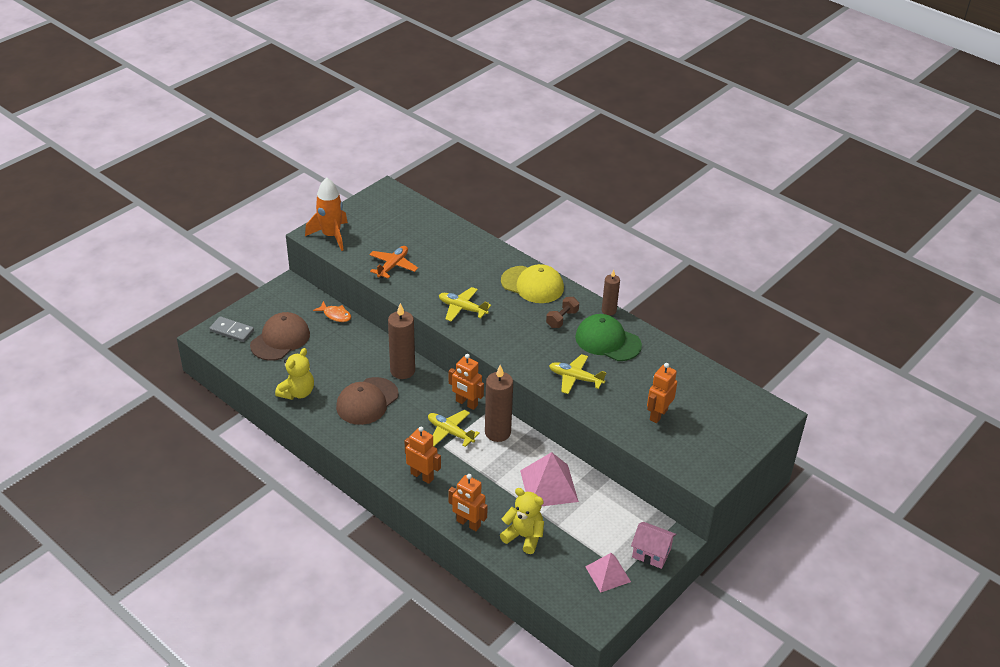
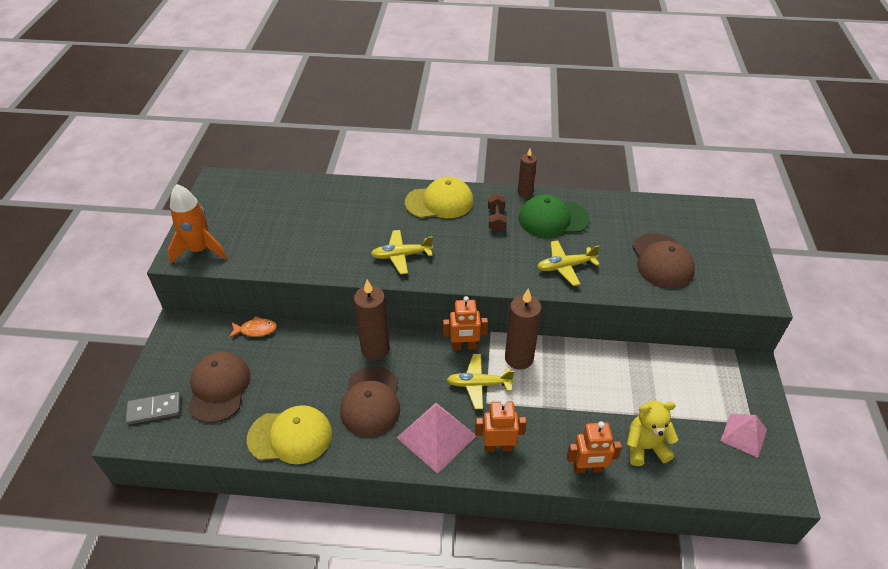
camera: 35 degrees left, 5 degrees up
yellow teddy bear [275,348,314,400] -> yellow cap [247,405,332,464]
orange plane [369,246,418,279] -> none
pink pyramid [520,452,579,506] -> pink pyramid moved to [397,403,476,474]
pink house [631,522,676,569] -> none
orange robot [647,363,677,423] -> brown cap [632,233,695,288]

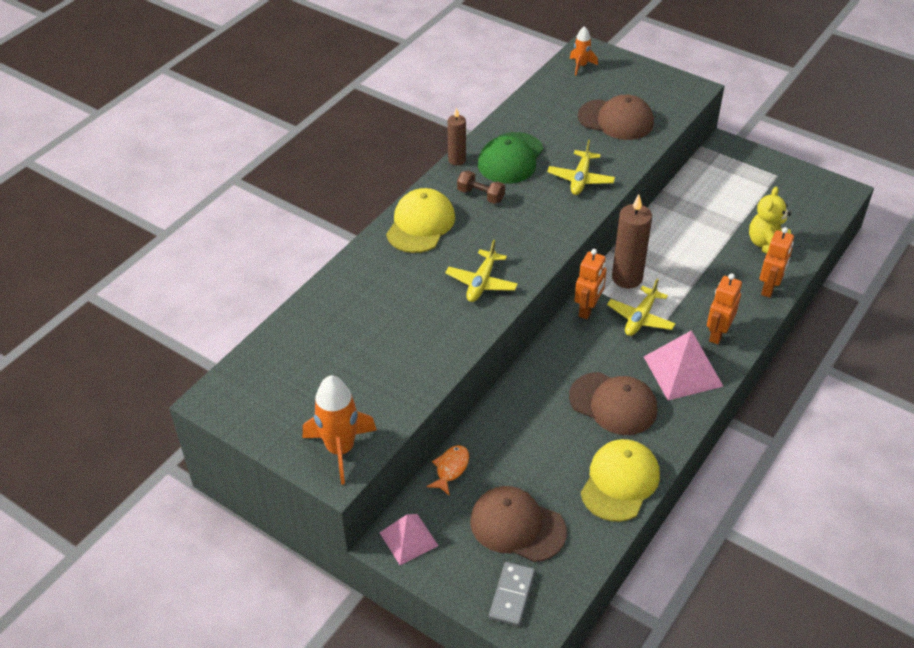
camera: 60 degrees left, 0 degrees up
brown candle [354,279,390,360] -> none
pink pyramid [721,414,767,458] -> pink pyramid moved to [379,514,438,565]
none -> orange rocket [570,26,598,75]

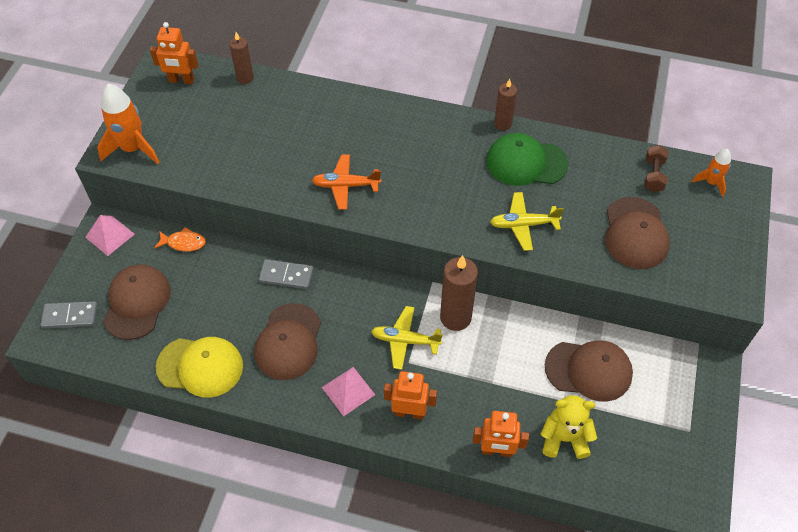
camera: 70 degrees right, 10 degrees up
yellow cap [386,188,455,253] -> none
yellow plane [445,240,518,302] -> orange plane [312,154,381,210]
brown dumbbell [457,171,505,204] -> brown dumbbell moved to [644,145,668,192]
orange robot [574,249,607,319] -> orange robot moved to [150,22,198,84]
pink pyramid [644,330,723,400] -> pink pyramid [322,367,375,416], size x0.65
none -> brown candle [229,32,254,84]
none -> grey domino [259,259,314,289]
none -> brown cap [545,340,633,402]

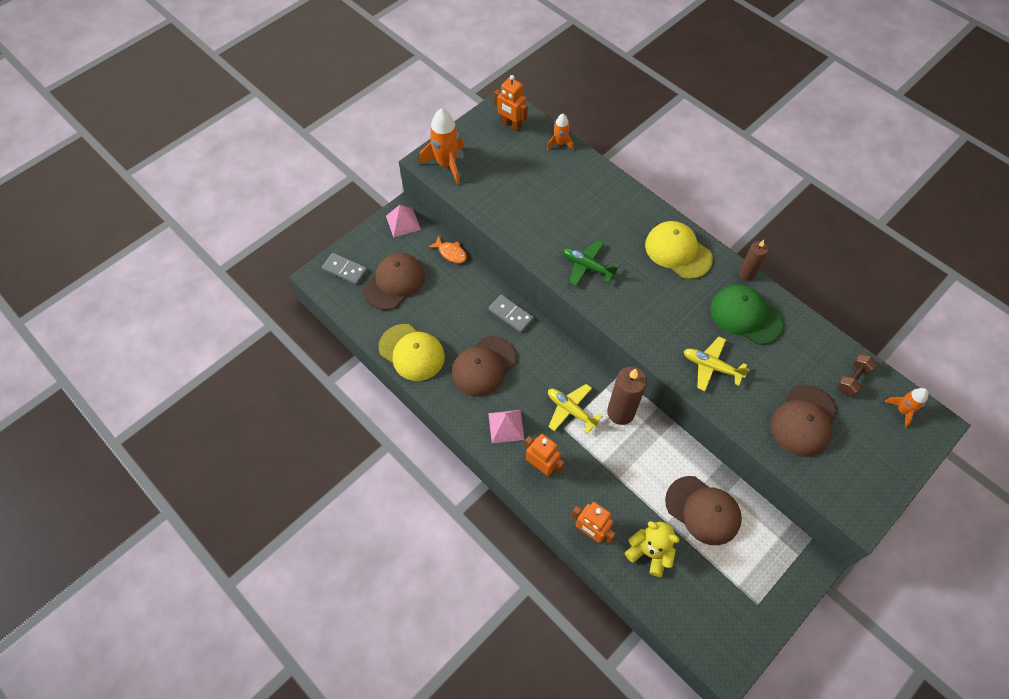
camera: 30 degrees right, 5 degrees up
brown candle [229,32,254,84] -> orange rocket [547,114,574,150]
orange plane [312,154,381,210] -> green plane [562,240,619,286]
none -> yellow cap [645,221,713,279]

